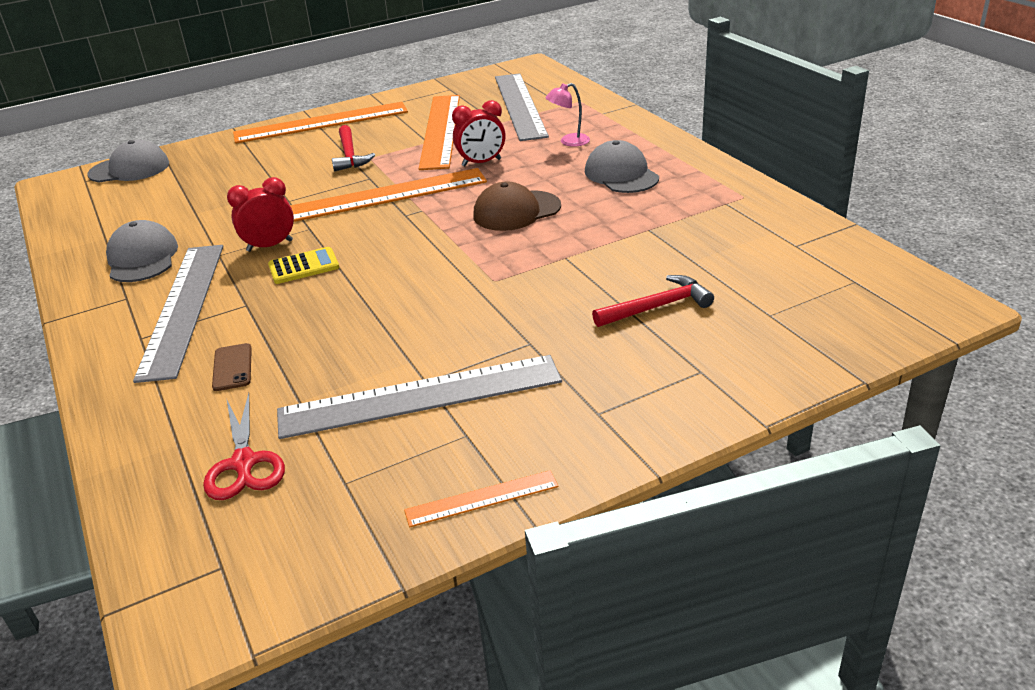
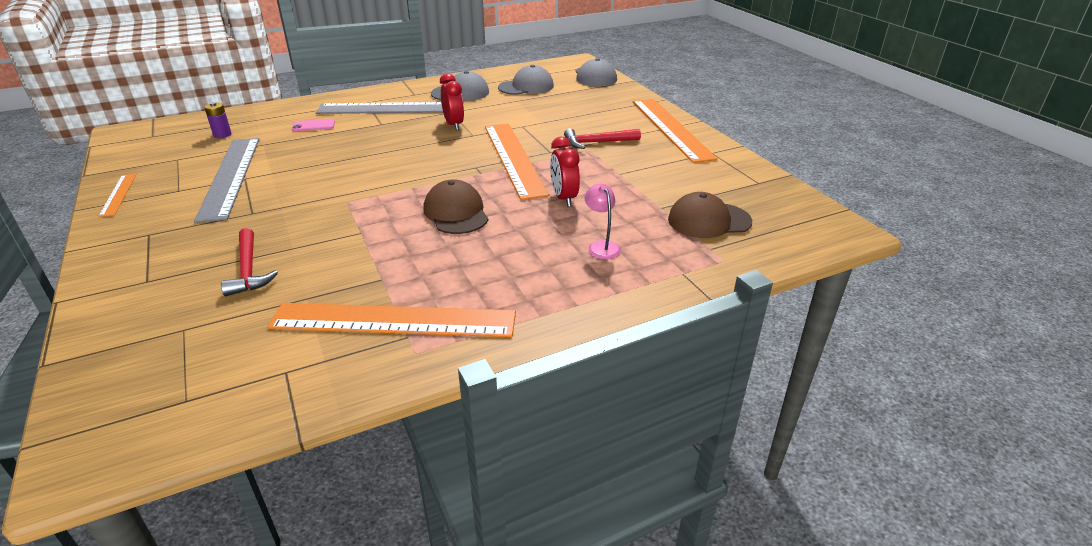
camera: 90 degrees right, 0 degrees up
red scissors [203,393,285,500] -> purple battery [204,102,232,138]
brown phone [212,343,252,391] -> pink phone [292,119,335,131]
yellow calculator [268,247,339,284] -> none
orange ruler [419,95,460,170] -> orange ruler moved to [267,303,516,337]
grey ruler [495,73,549,141] -> brown cap [668,192,752,238]
grey cap [585,140,659,193] -> grey cap moved to [498,65,554,95]

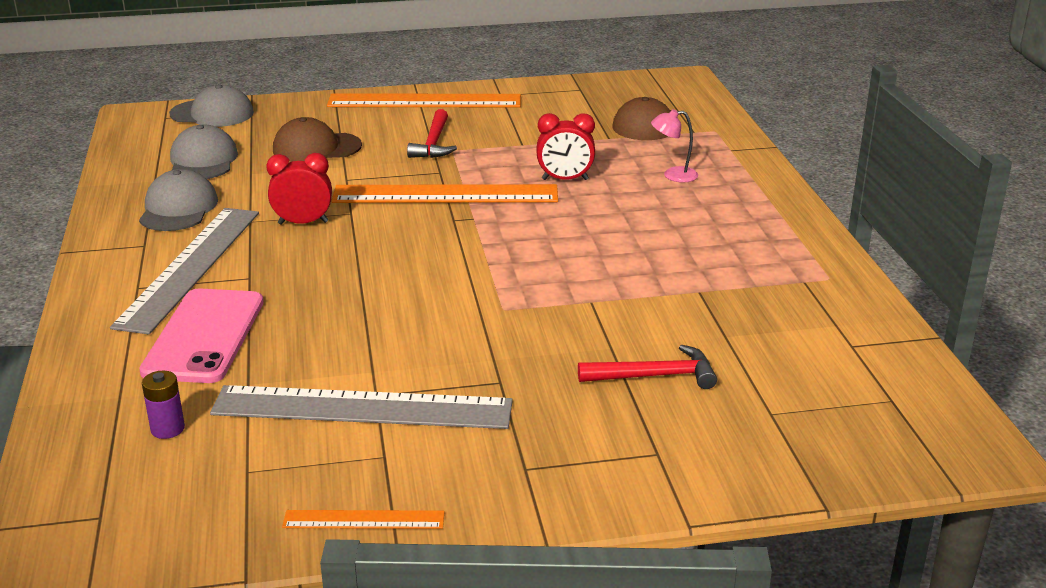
camera: 75 degrees left, 5 degrees down
orange ruler [267,303,516,337] -> none
pink phone [292,119,335,131] -> pink phone [139,289,264,383], size x2.20
brown cap [423,179,489,234] -> brown cap moved to [273,117,362,162]

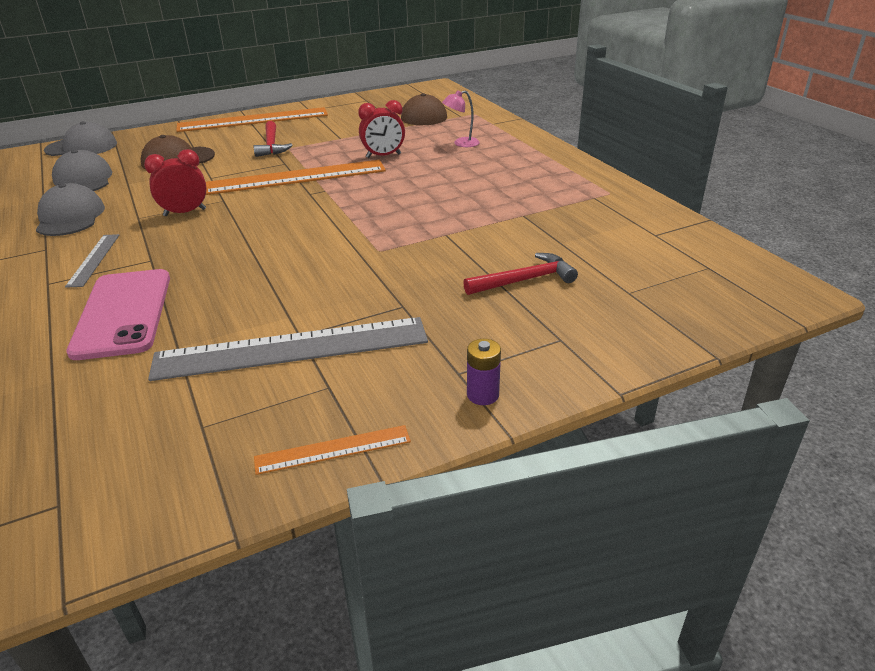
camera: 15 degrees left, 5 degrees up
grey ruler [110,208,259,335] -> grey ruler [65,234,119,288], size x0.48
purple battery [142,371,185,439] -> purple battery moved to [467,339,501,405]

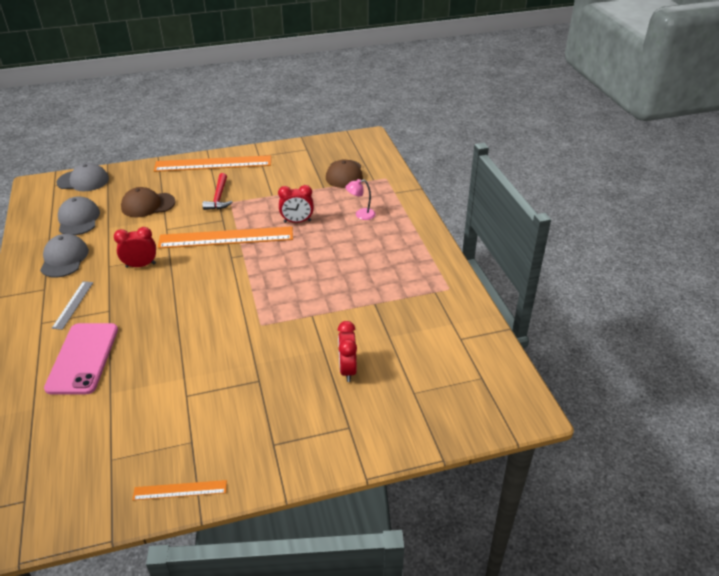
camera: 10 degrees right, 5 degrees up
grey ruler [148,317,428,381] -> none
red hammer [463,253,578,295] -> red clock [338,321,357,382]
purple battery [467,339,501,405] -> none

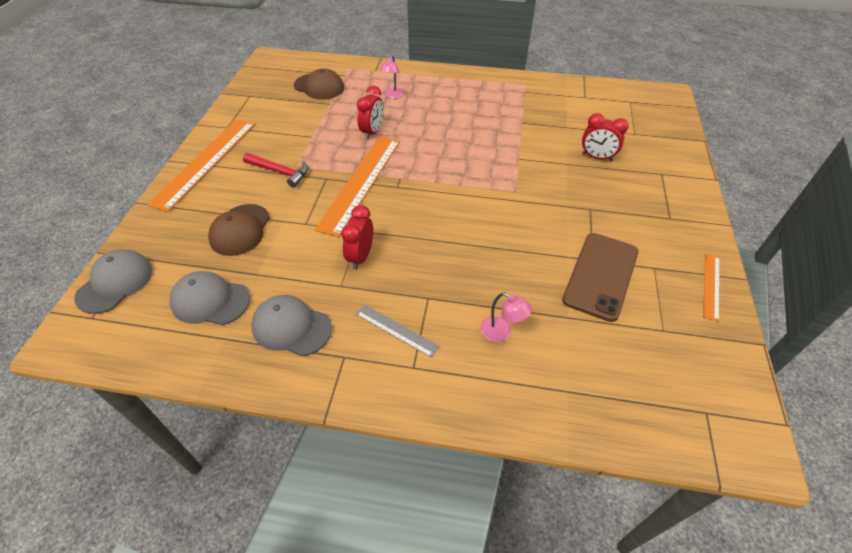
camera: 65 degrees left, 10 degrees up
pink phone [44,323,118,394] -> pink lamp [481,293,532,342]
none -> brown phone [562,233,639,322]

